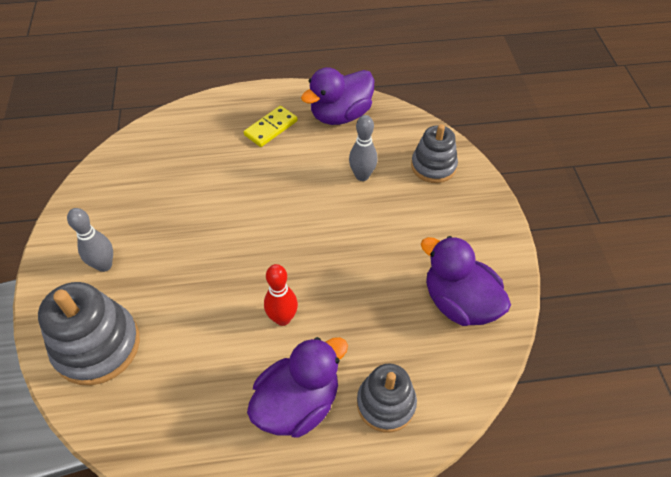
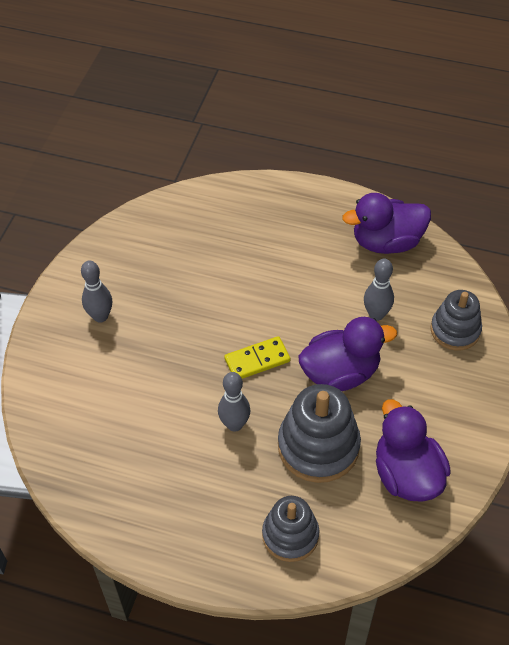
camera: 25 degrees right, 0 degrees up
grey stacking toy [38,282,140,385] -> grey stacking toy moved to [278,384,361,483]
yellow domino [244,106,298,147] -> yellow domino moved to [224,336,291,379]
purple duck [247,337,348,438] -> purple duck moved to [298,317,397,391]
red bowling pin [264,264,298,326] -> grey bowling pin [218,372,250,432]

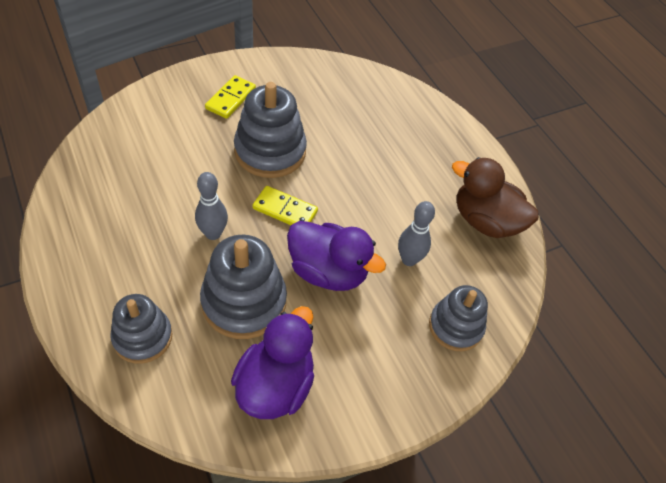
camera: 40 degrees right, 0 degrees up
grey bowling pin [81,260,112,323] -> yellow domino [205,75,256,119]
purple duck [342,193,431,254] -> brown duck [452,157,539,238]
none -> grey stacking toy [234,82,307,178]

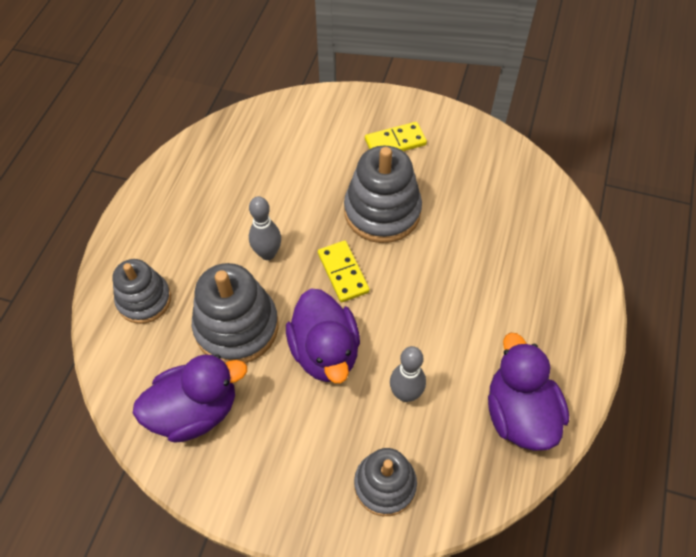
camera: 50 degrees right, 5 degrees up
brown duck [452,157,539,238] -> purple duck [488,333,569,451]

